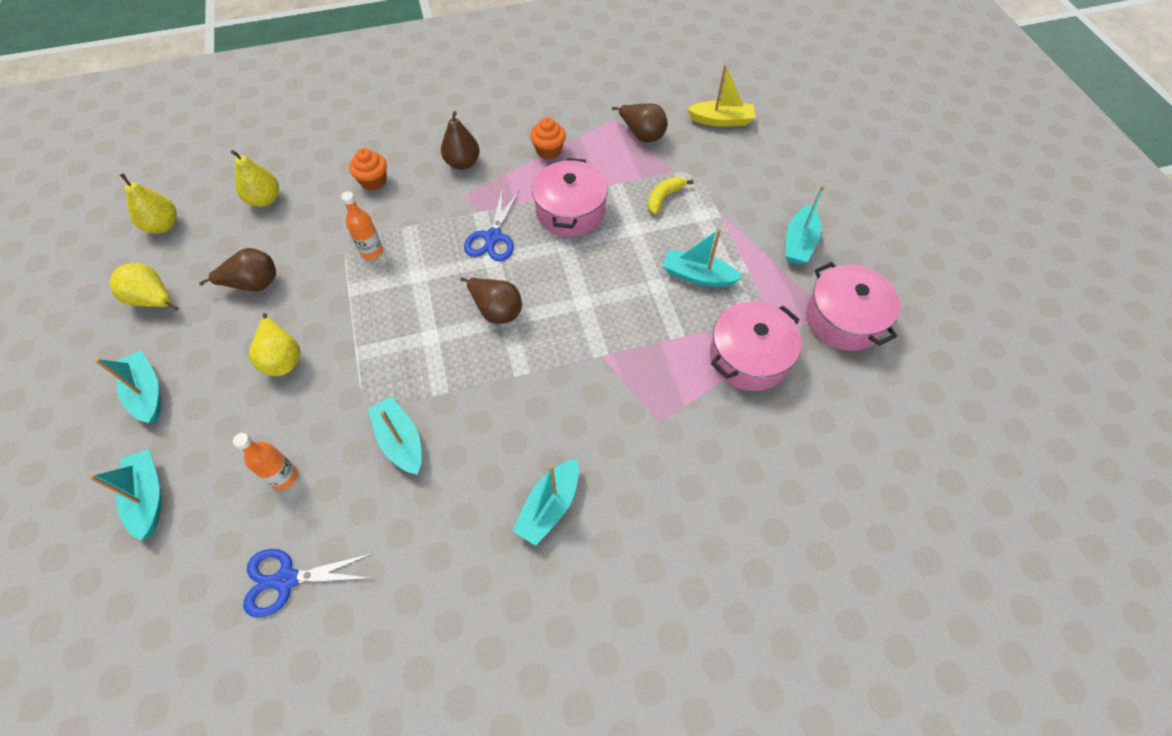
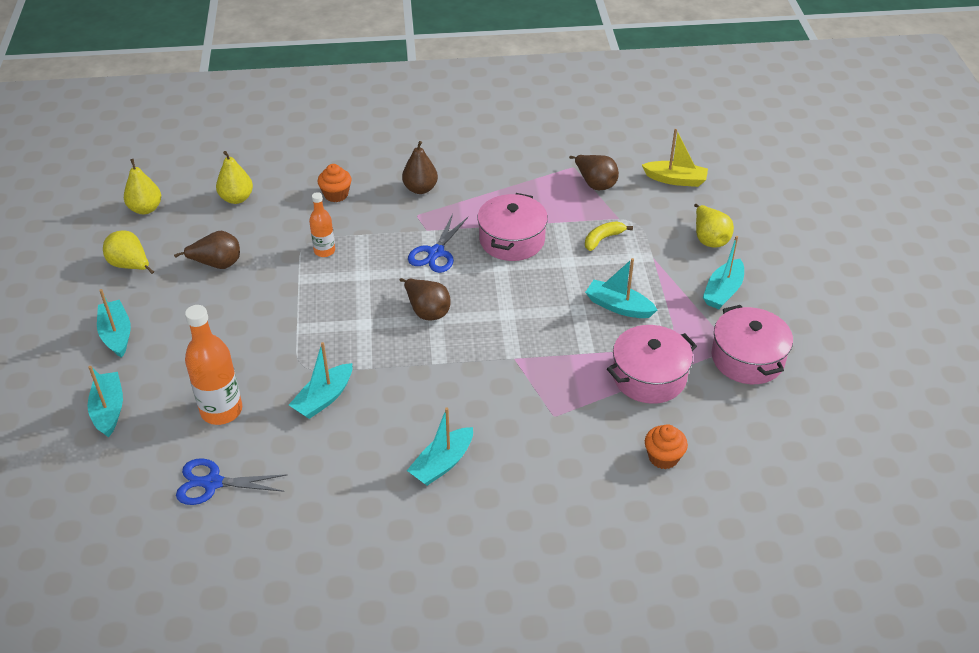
camera: 10 degrees right, 15 degrees down
orange bottle [233,433,298,490] -> orange bottle [185,305,242,425], size x1.71
yellow pear [249,313,301,376] -> yellow pear moved to [694,204,734,248]
turquoise boat [368,396,422,475] -> turquoise boat turned 120 degrees counterclockwise [289,342,352,419]
orange cupcake [530,117,566,159] -> orange cupcake moved to [645,424,688,469]

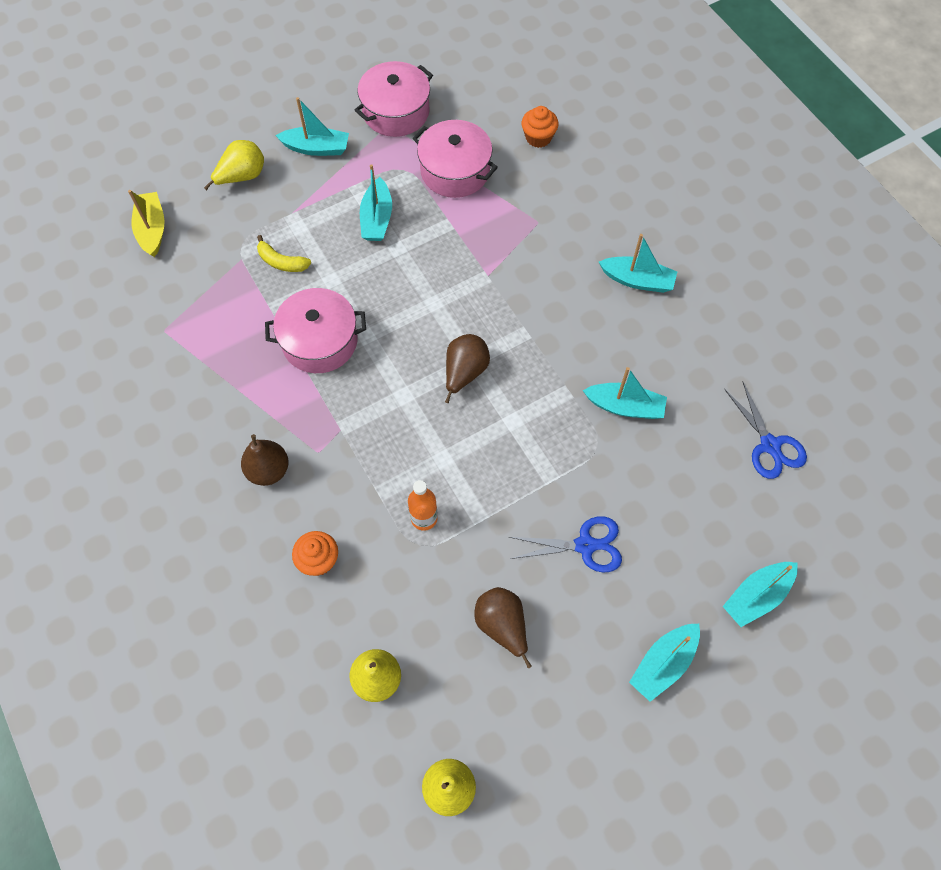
camera: 115 degrees left, 20 degrees up
yellow pear [103,230,154,274] -> none
orange bottle [185,305,242,425] -> none
blue scissors [408,214,468,273] -> blue scissors moved to [509,516,622,573]
brown pear [569,155,619,190] -> none

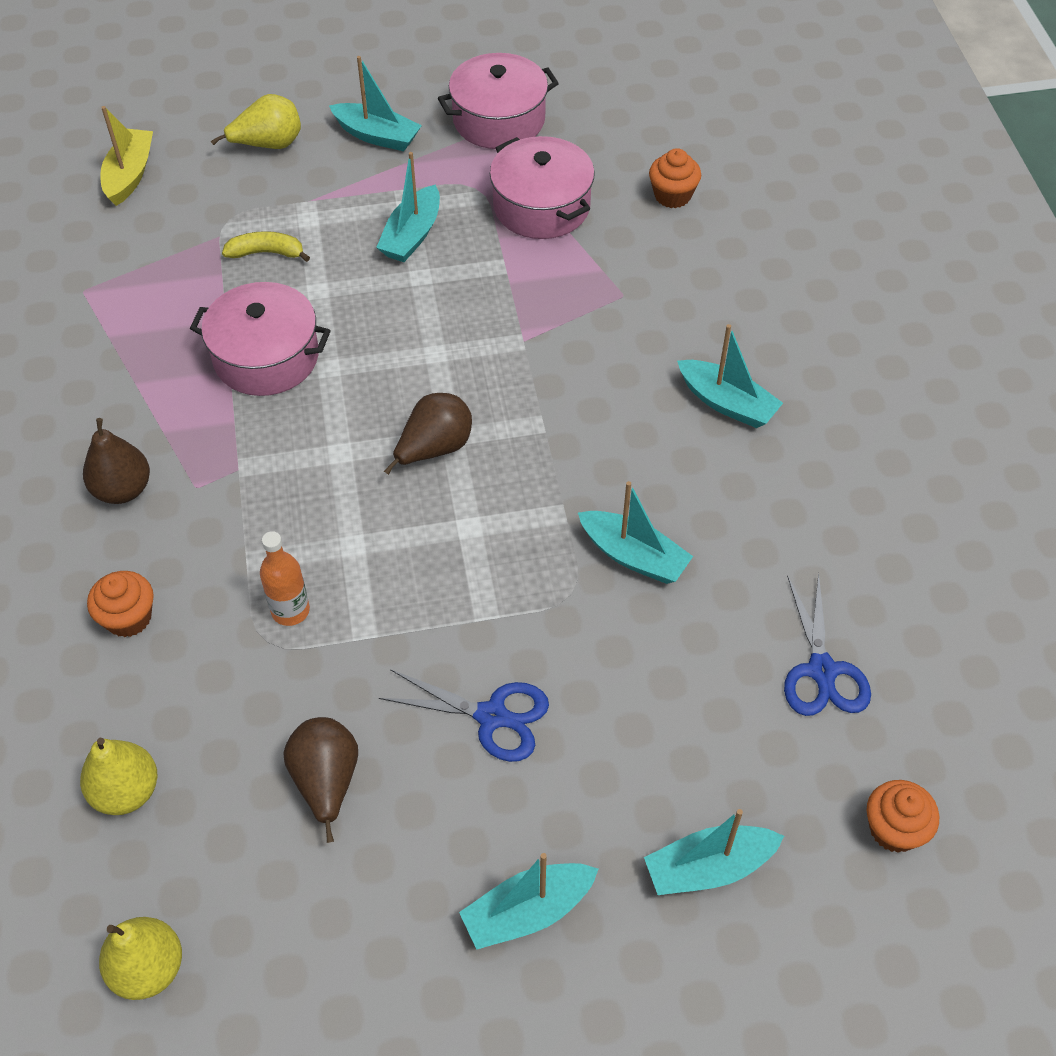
camera: 20 degrees right, 10 degrees down
yellow banana [257,235,311,272] -> yellow banana turned 135 degrees clockwise [222,231,310,262]
none -> orange cupcake [867,780,939,853]

